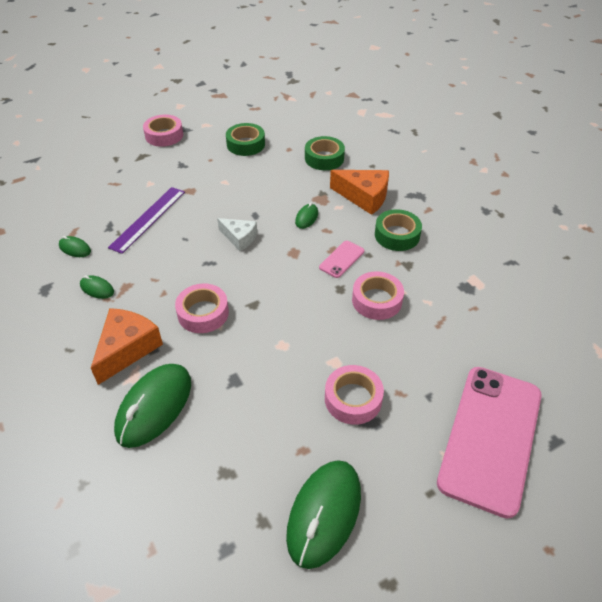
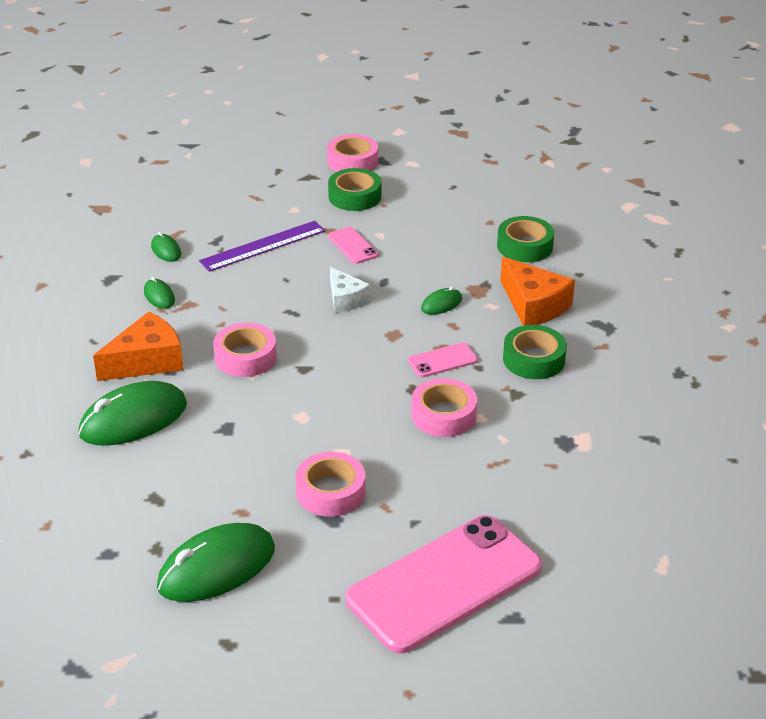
camera: 30 degrees right, 10 degrees down
green tape [226,123,265,156] -> green tape moved to [328,168,381,211]
none -> pink phone [328,227,378,264]

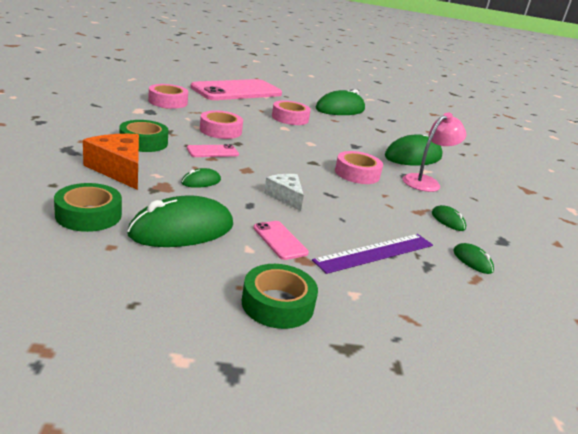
camera: 175 degrees right, 10 degrees down
orange cheese [93,311,184,381] -> pink lamp [403,113,466,192]
pink tape [327,134,378,172] -> pink tape moved to [148,84,188,109]
none -> green mouse [127,196,233,247]

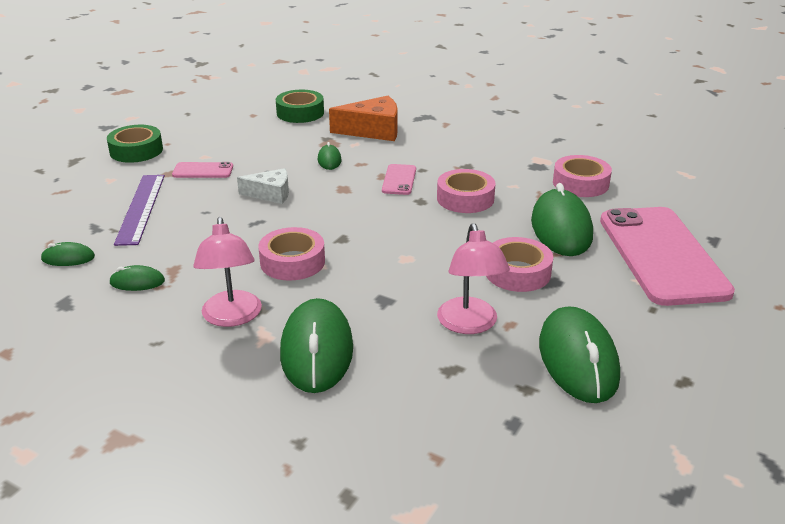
camera: 125 degrees right, 5 degrees up
green tape [119,120,169,152] -> none
green mouse [127,196,233,247] -> green mouse moved to [531,183,593,256]
none -> pink lamp [437,223,510,334]

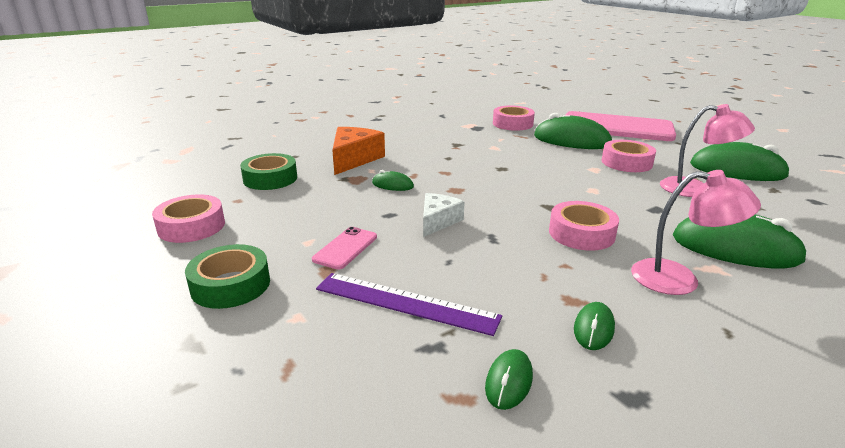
camera: 65 degrees left, 5 degrees down
pink phone [382,164,416,195] -> none
pink tape [437,169,496,213] -> pink tape moved to [152,194,225,243]

